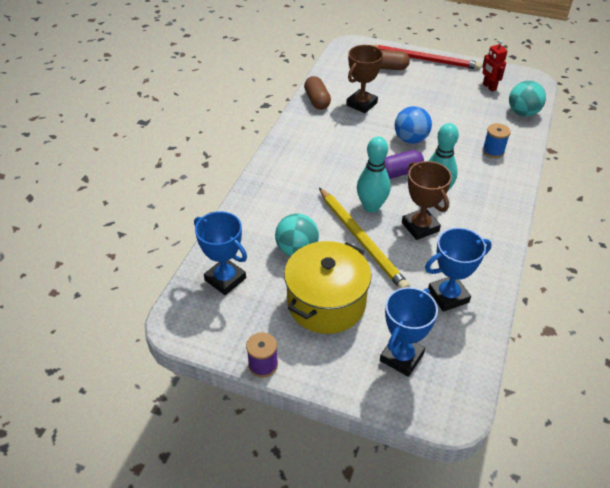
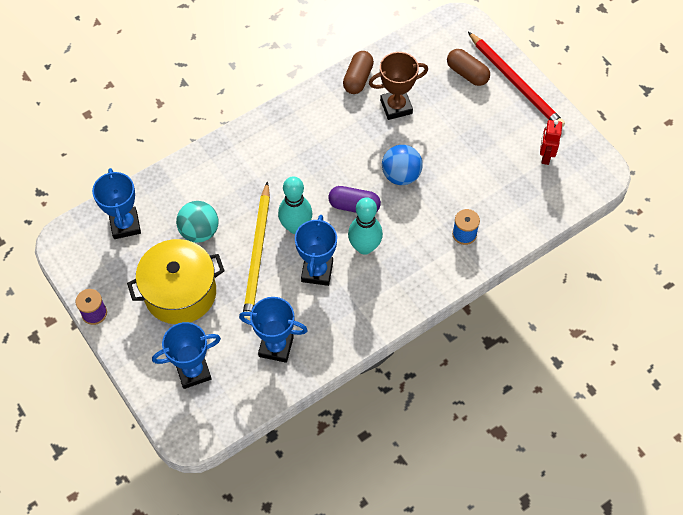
camera: 35 degrees right, 15 degrees up
brown trophy [402,161,452,240] -> blue trophy [295,215,337,286]
turquoise ball [509,81,546,116] -> none

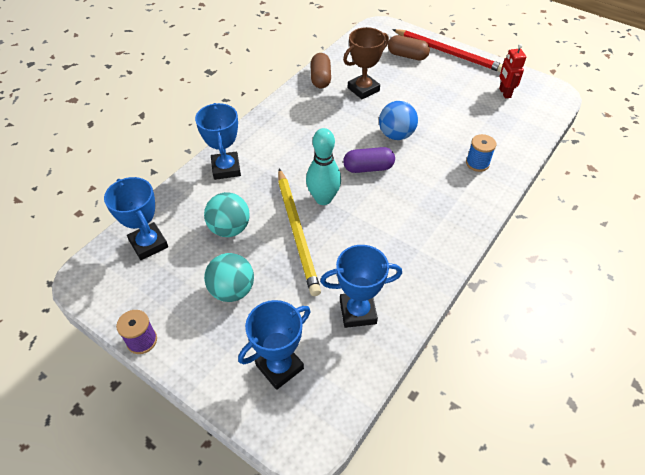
camera: 20 degrees left, 10 degrees down
yellow pot [127,239,225,324] -> turquoise ball [204,253,254,302]
blue trophy [295,215,337,286] -> blue trophy moved to [195,103,241,180]
turquoise bowling pin [348,197,383,255] -> none

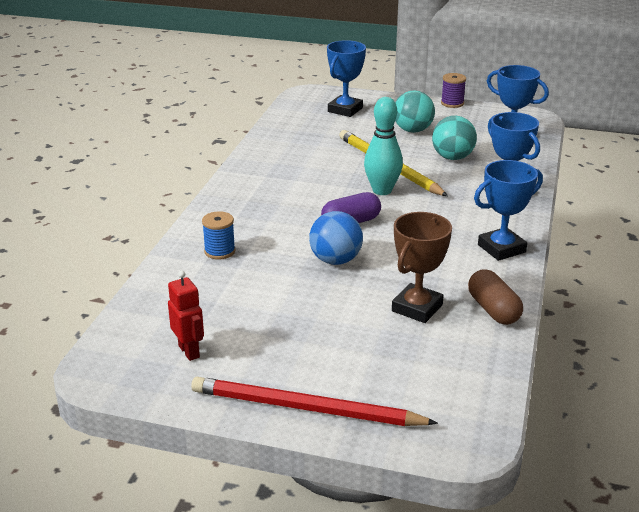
camera: 160 degrees right, 20 degrees down
blue trophy [320,245,402,328] -> blue trophy moved to [474,160,543,261]
brown capsule [388,35,430,60] -> none

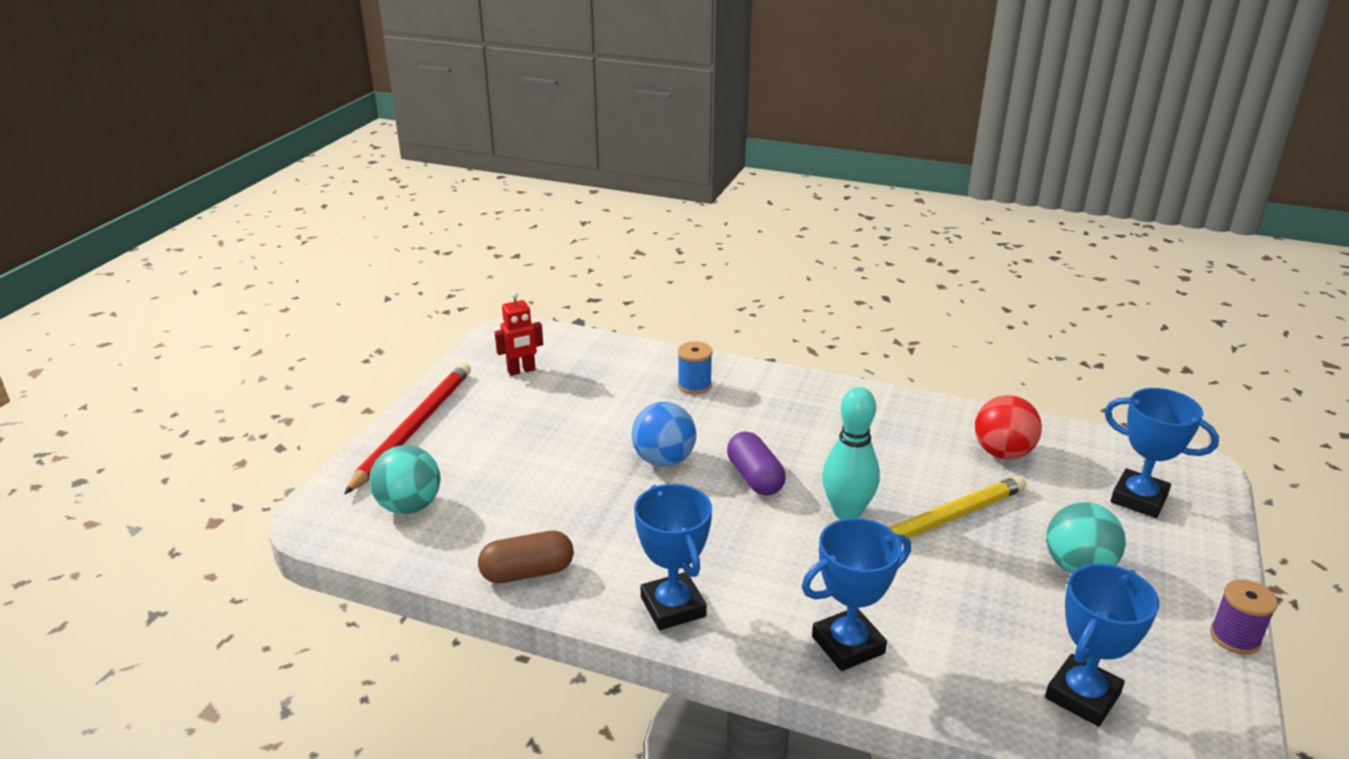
camera: 95 degrees right, 0 degrees up
brown trophy [392,212,452,323] -> none
turquoise ball [432,116,477,160] -> turquoise ball moved to [369,445,440,514]
none -> red ball [975,395,1042,460]

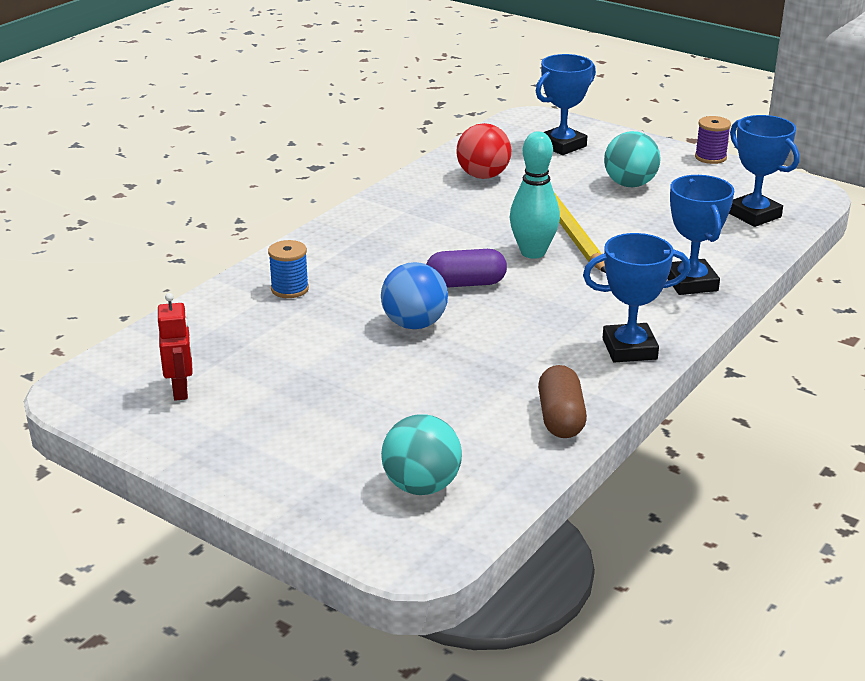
camera: 75 degrees left, 0 degrees up
red pencil [344,363,471,495] -> none

